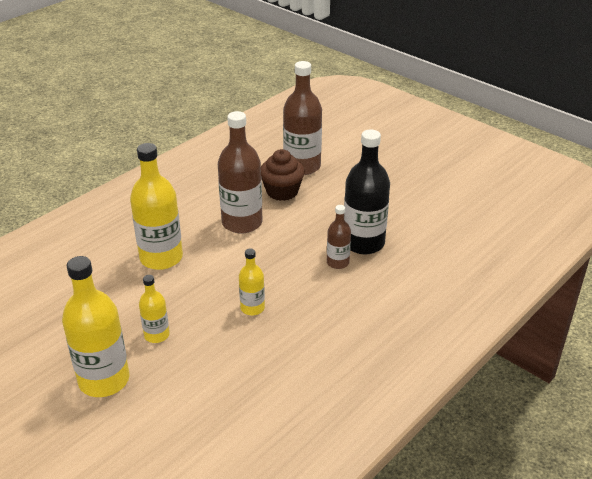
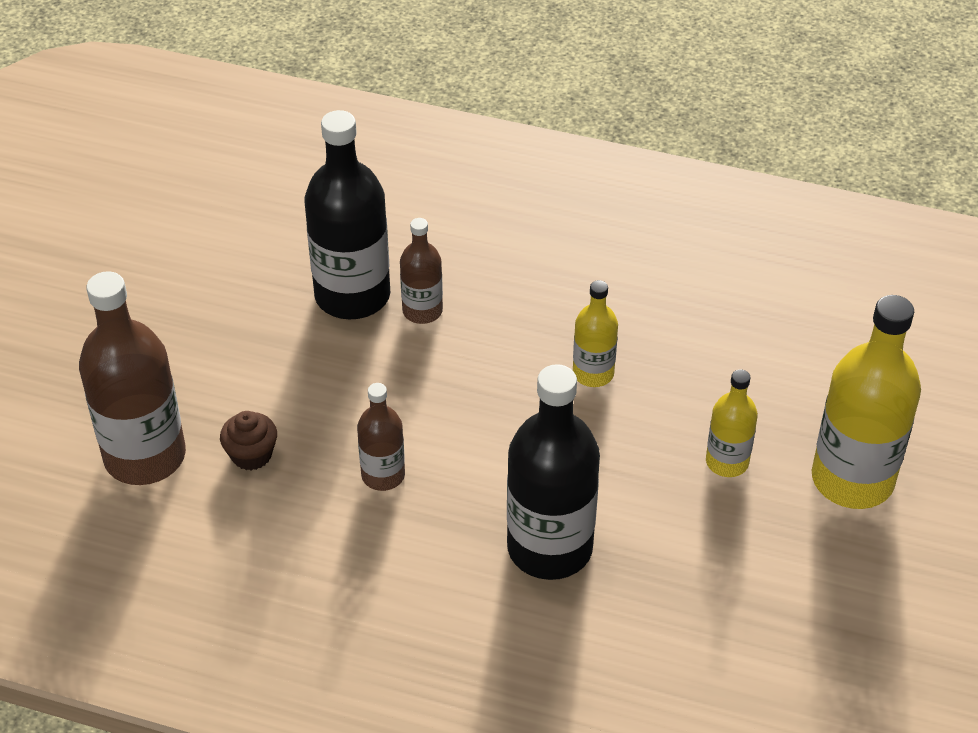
camera: 115 degrees left, 10 degrees up
yellow bottle [130,143,183,270] -> black bottle [507,364,600,580]
brown bottle [218,111,262,234] -> brown bottle [357,383,405,491], size x0.53
brown cupcake [261,149,305,201] -> brown cupcake [220,411,277,470], size x0.60

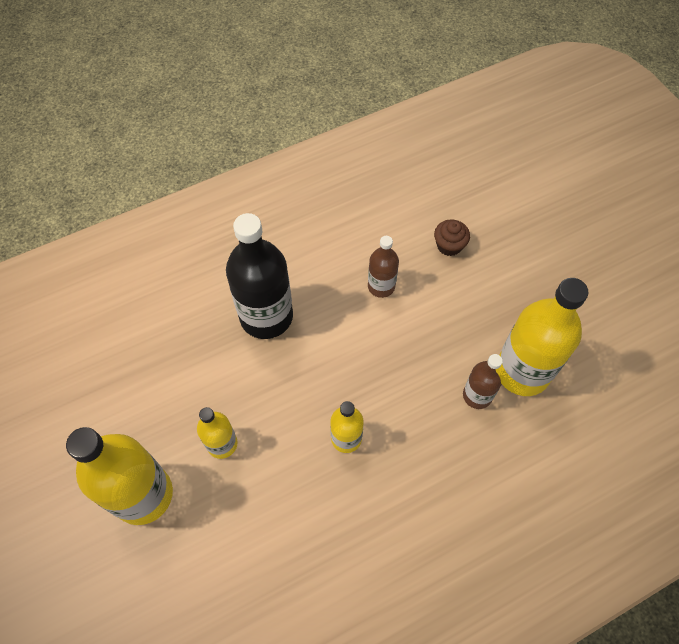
camera: 135 degrees right, 15 degrees up
brown bottle [79,271,186,485] -> none
black bottle [305,110,390,320] -> yellow bottle [499,278,588,396]

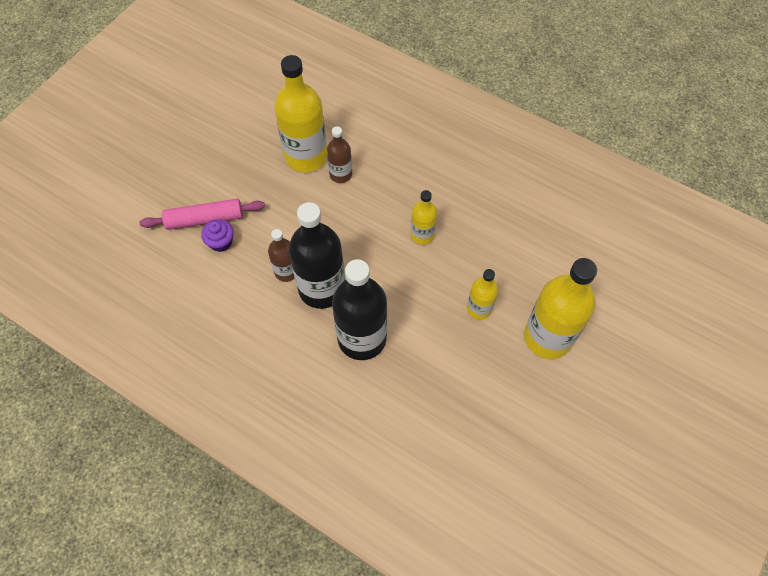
camera: 120 degrees left, 0 degrees up
brown cupcake [434,220,470,256] -> purple cupcake [201,219,234,252]
none -> pink rolling pin [139,199,265,230]
none -> black bottle [288,202,345,309]

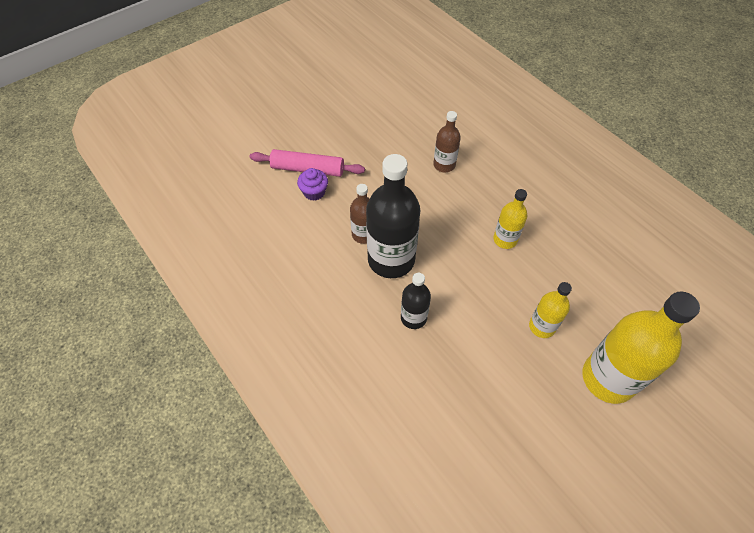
camera: 20 degrees right, 5 degrees down
yellow bottle [274,55,327,172] -> none
black bottle [332,259,387,360] -> black bottle [401,273,431,329], size x0.53

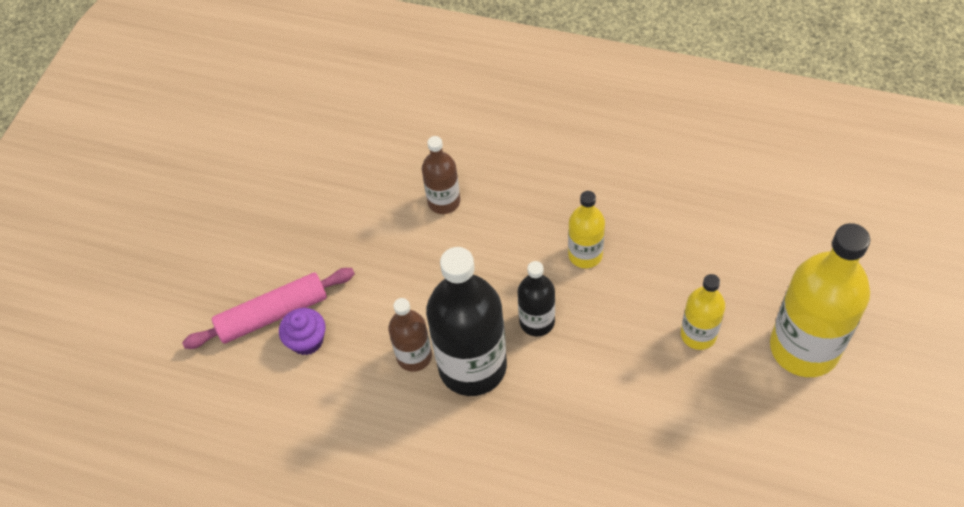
camera: 30 degrees left, 0 degrees up
black bottle [401,273,431,329] -> black bottle moved to [518,261,555,336]

